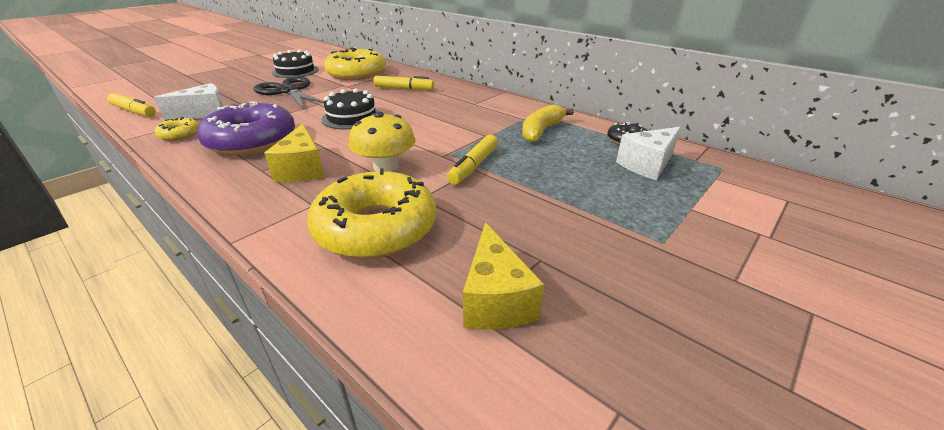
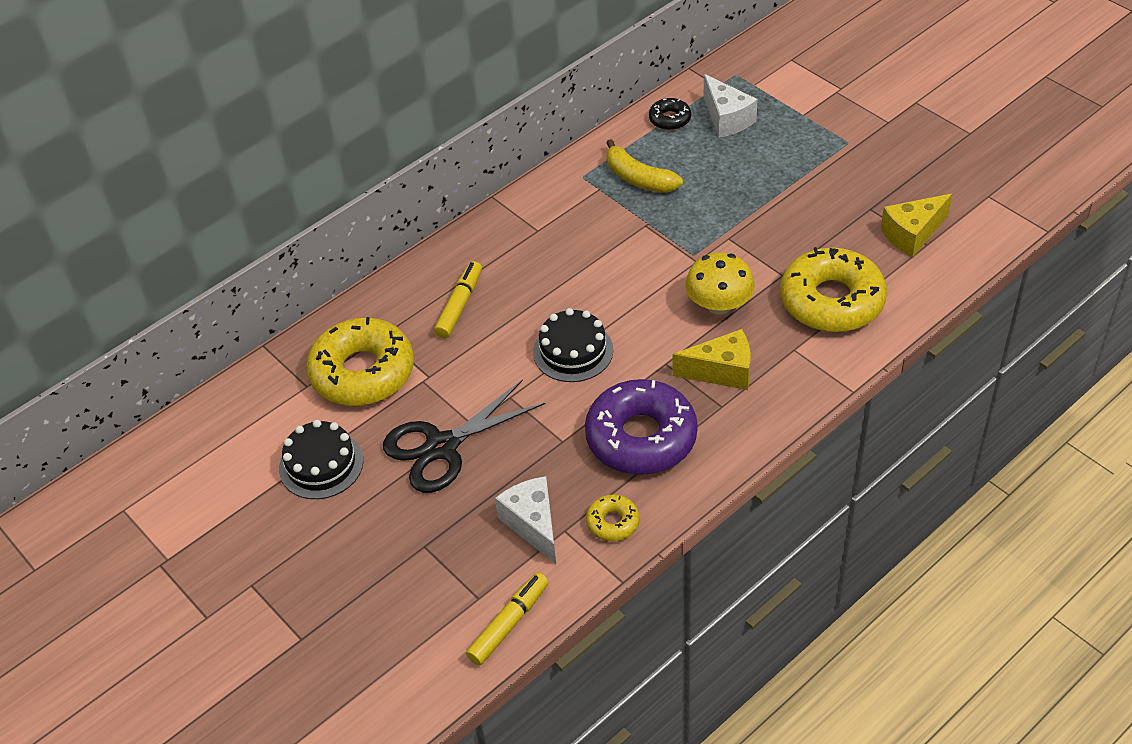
camera: 80 degrees left, 15 degrees up
yellow marker [447,135,498,185] -> none
yellow cheese [463,222,544,330] -> yellow cheese turned 150 degrees clockwise [881,194,952,258]

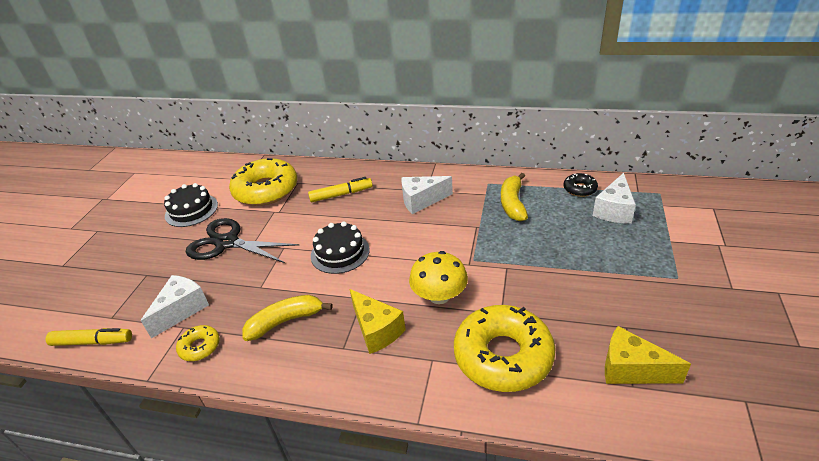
camera: 55 degrees right, 10 degrees down
purple donut [585,379,698,475] -> yellow banana [242,295,333,341]
none -> white cheese [401,176,453,214]

